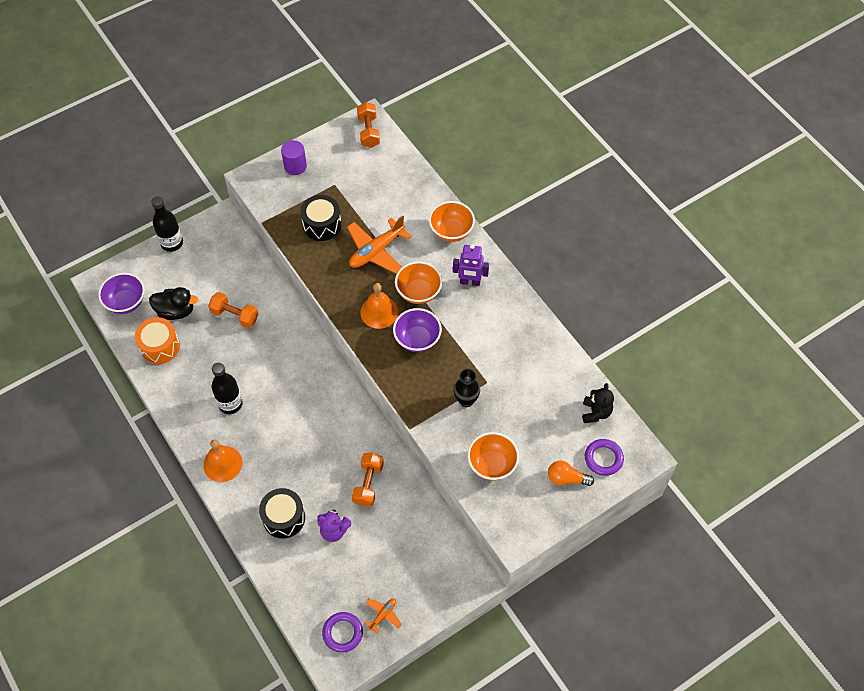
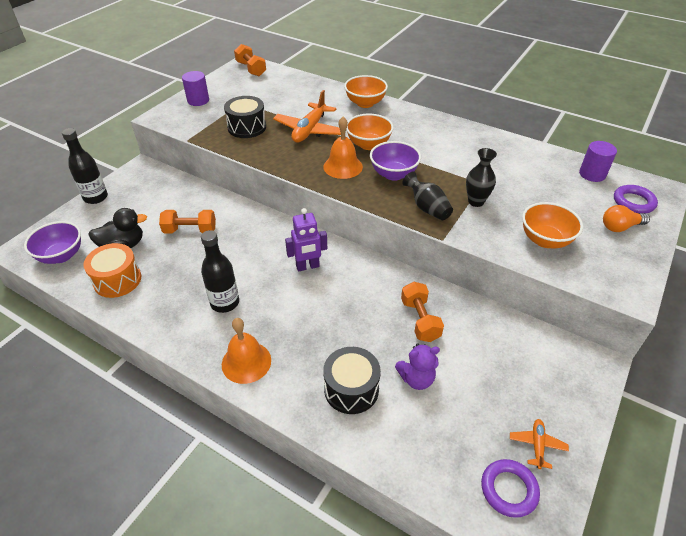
camera: 25 degrees left, 15 degrees down
purple robot [453,244,489,286] -> purple robot moved to [285,208,327,271]
black teddy bear [582,383,614,423] -> purple cylinder [579,141,617,182]
none -> black vase [402,171,453,220]

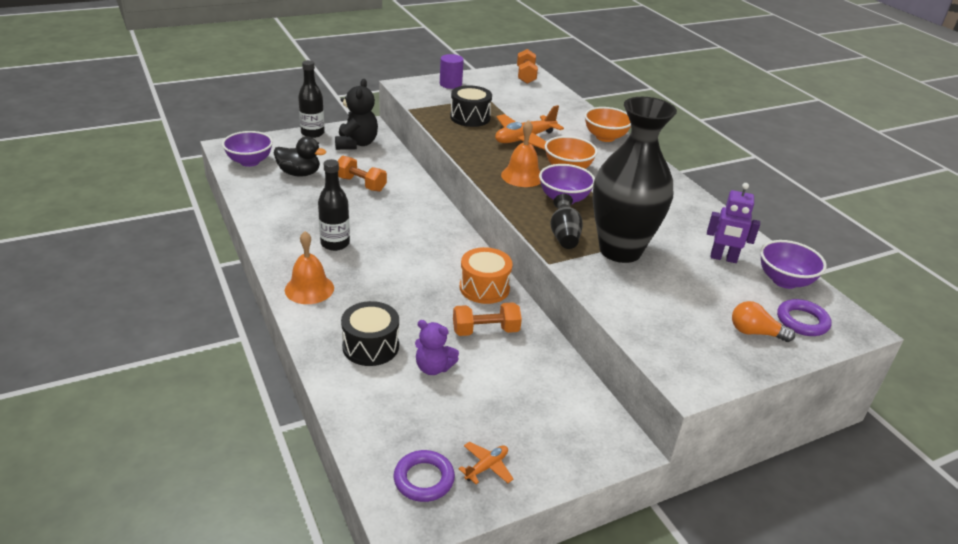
camera: 30 degrees right, 10 degrees down
orange drum [83,243,141,298] -> orange drum moved to [460,247,513,304]
purple robot [285,208,327,271] -> purple robot moved to [707,183,760,263]
orange dumbbell [401,282,444,342] -> orange dumbbell turned 60 degrees clockwise [453,302,522,336]
black vase [466,148,497,207] -> black vase [593,97,677,263], size x2.33
orange bowl [522,202,583,248] -> none
purple cylinder [579,141,617,182] -> purple bowl [760,240,827,289]
none -> black teddy bear [335,79,378,150]

